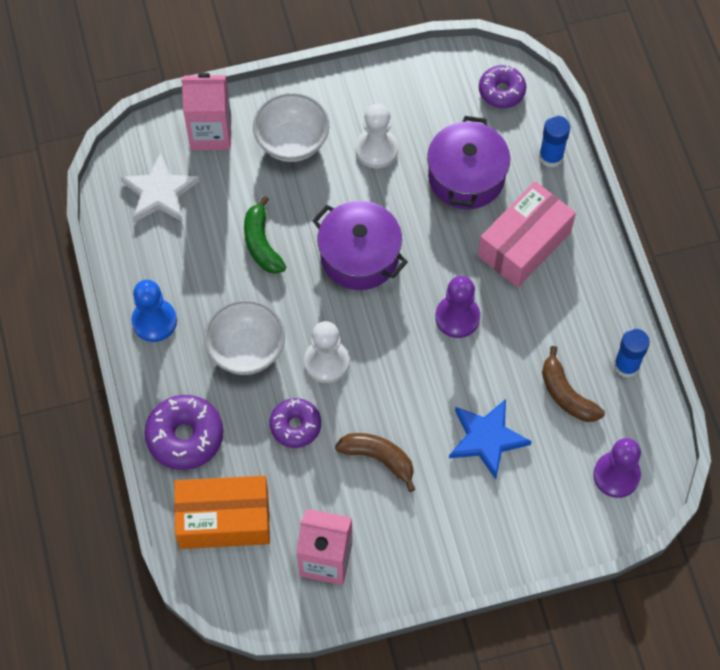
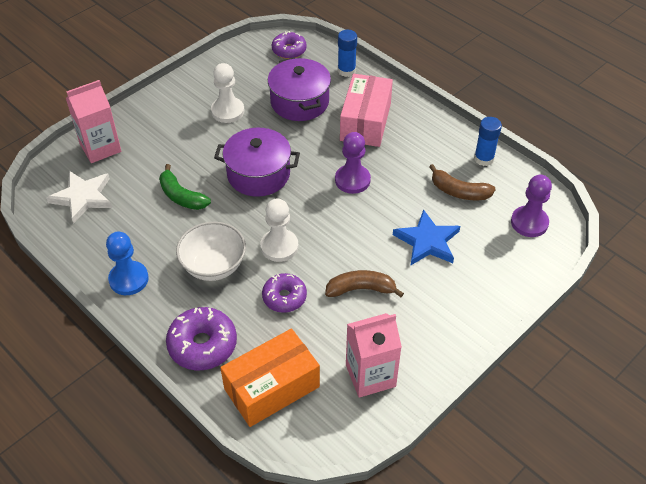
camera: 30 degrees left, 15 degrees down
white bowl [253,93,329,162] -> none

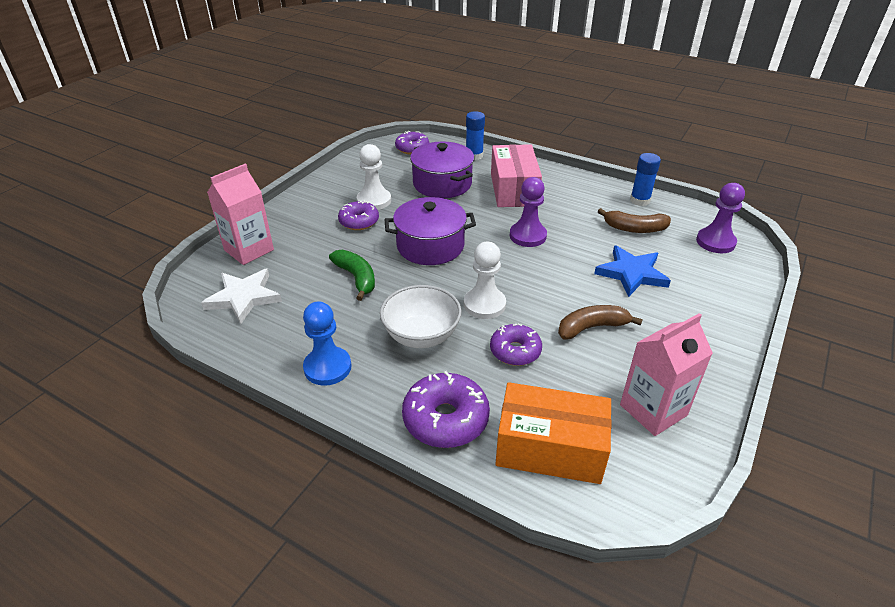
camera: 15 degrees left, 10 degrees down
green banana [159,164,211,210] -> green banana turned 150 degrees counterclockwise [329,250,375,301]
orange box [220,328,320,427] -> orange box turned 60 degrees clockwise [495,382,612,484]
none -> purple donut [338,200,379,230]

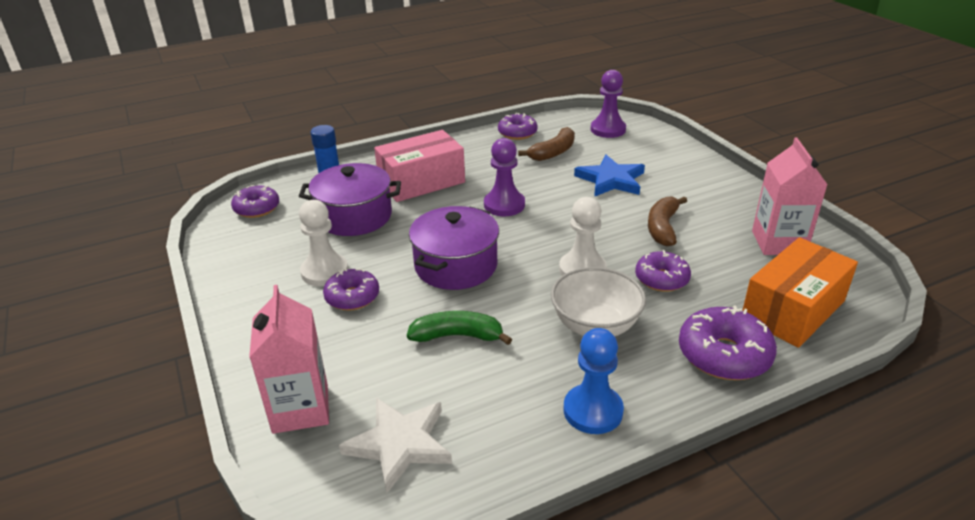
camera: 55 degrees left, 5 degrees down
pink box [491,144,542,207] -> pink box turned 60 degrees counterclockwise [374,130,465,202]
blue glue stick [630,153,661,206] -> purple donut [498,113,538,140]

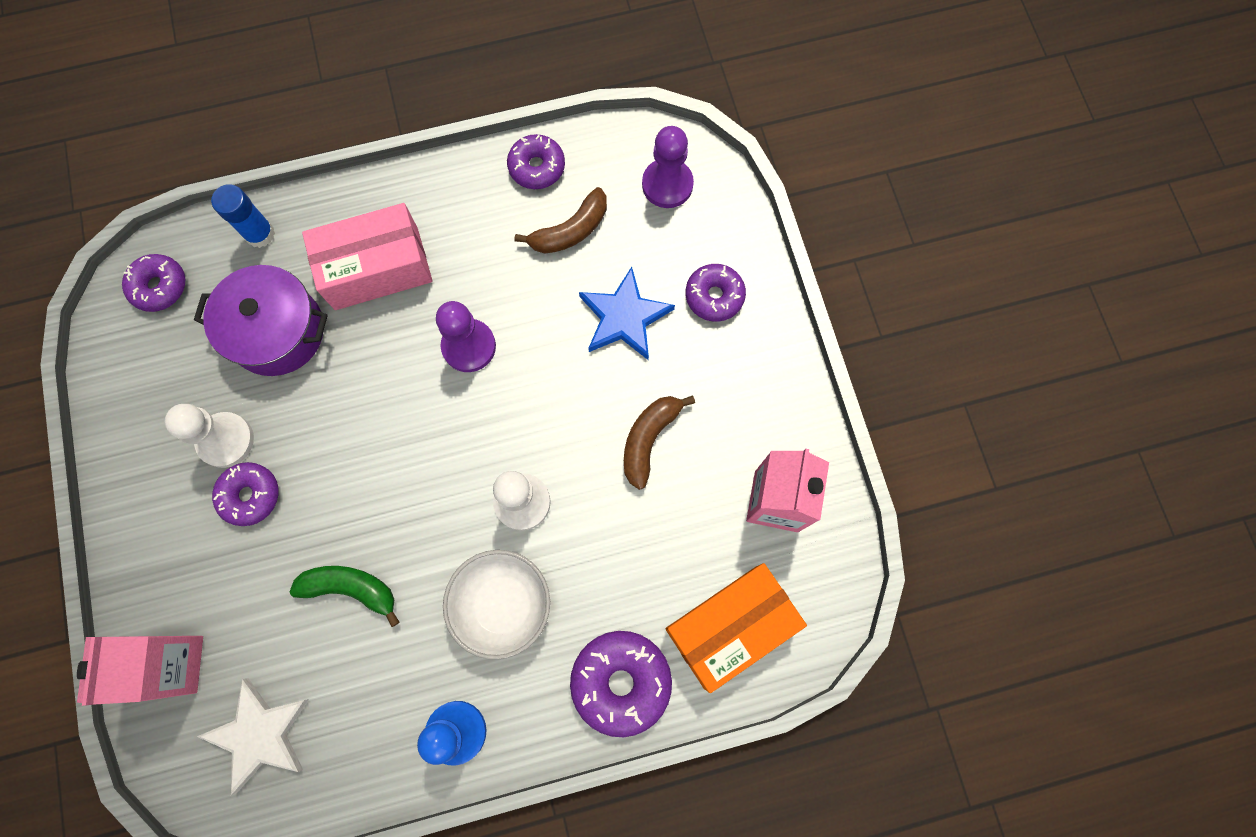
camera: 10 degrees right, 40 degrees up
purple pot [409,206,499,290] -> none
purple donut [635,250,691,292] -> purple donut moved to [686,264,746,322]

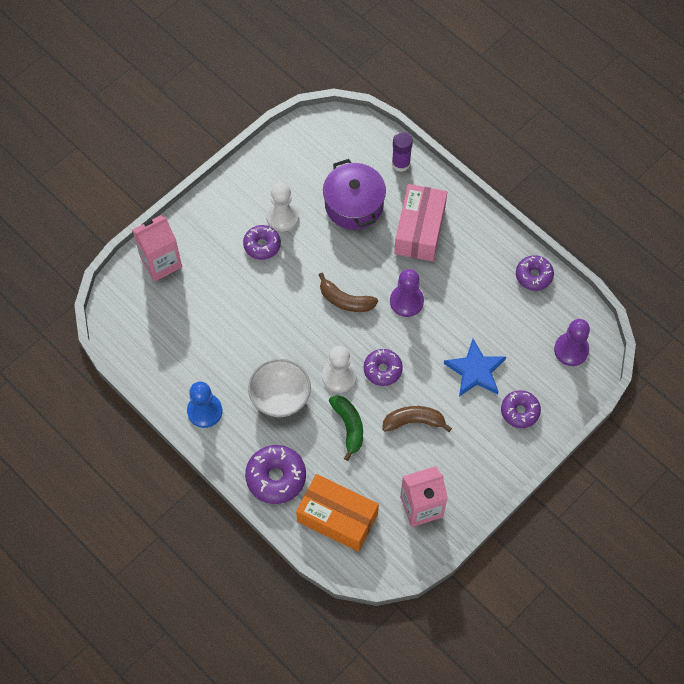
camera: 60 degrees right, 10 degrees down
purple donut [122,254,186,312] -> purple donut moved to [364,349,403,386]
white star [197,678,309,795] -> none
blue glue stick [211,184,275,248] -> purple glue stick [392,132,413,172]
green banana [290,566,399,627] -> green banana moved to [329,395,363,461]
pink box [302,203,433,310] -> pink box turned 60 degrees clockwise [394,184,447,261]
brown banana [515,187,607,254] -> brown banana moved to [318,273,378,312]

